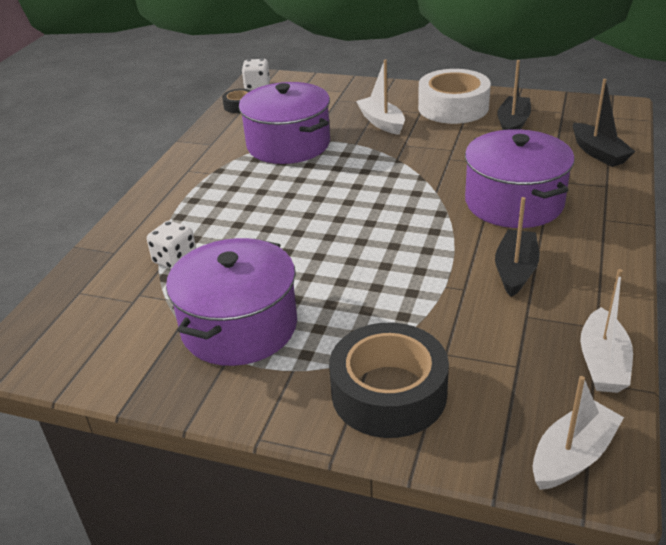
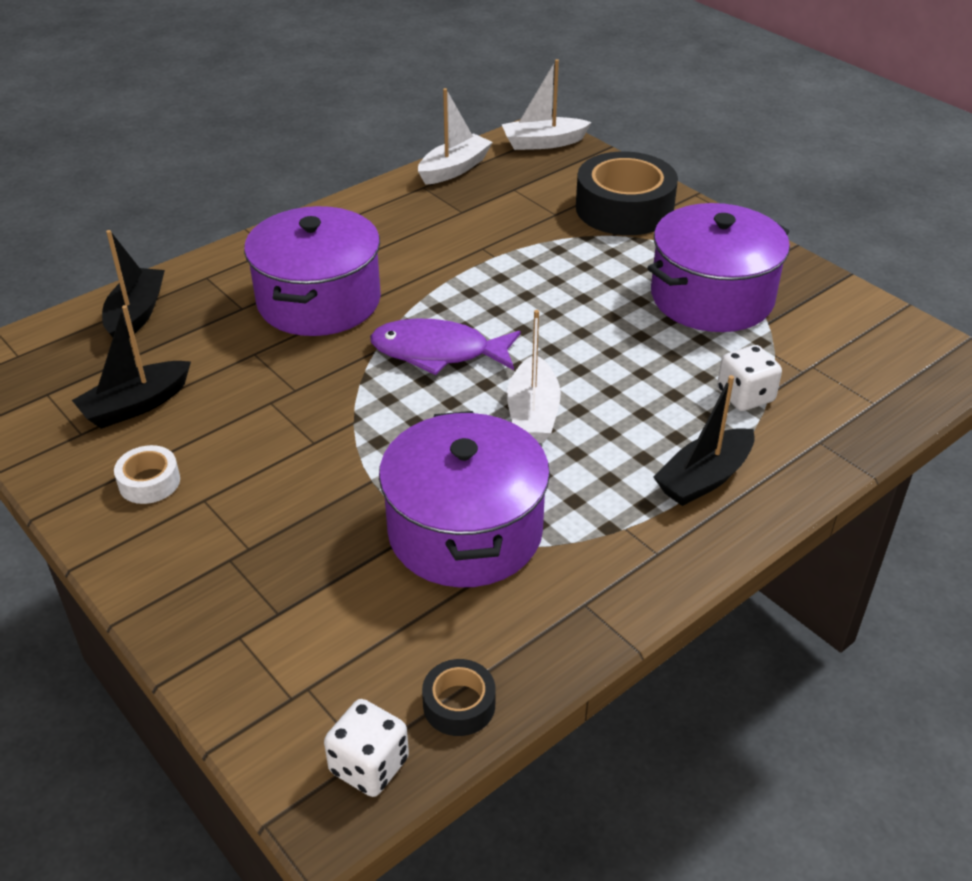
camera: 150 degrees left, 5 degrees up
white boat [356,59,405,135] -> white boat moved to [507,310,561,443]
white tape [418,69,491,124] -> white tape [114,445,180,504], size x0.46
black boat [495,197,539,297] -> black boat moved to [653,375,755,506]
none -> purple fish [370,319,521,375]

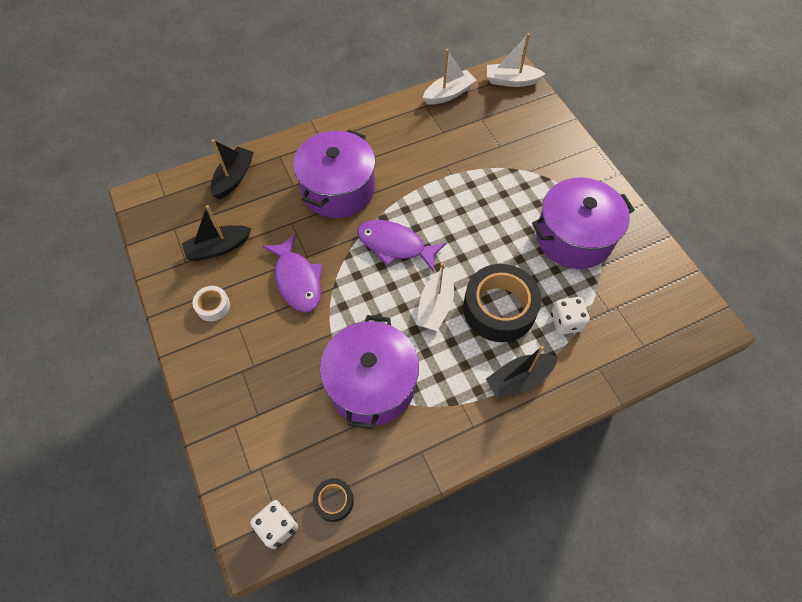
camera: 15 degrees right, 20 degrees up
black tape [576,152,678,235] -> black tape moved to [463,264,542,342]
none -> purple fish [262,234,322,312]

